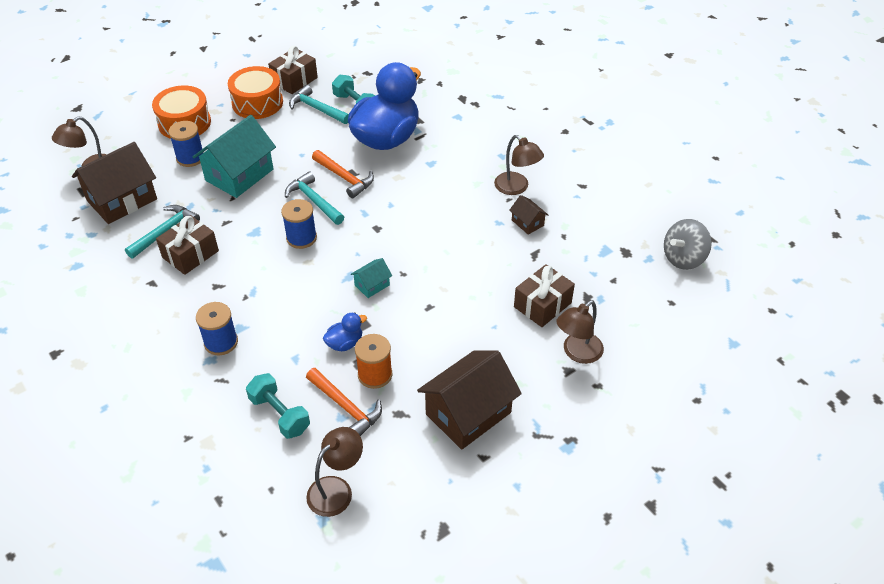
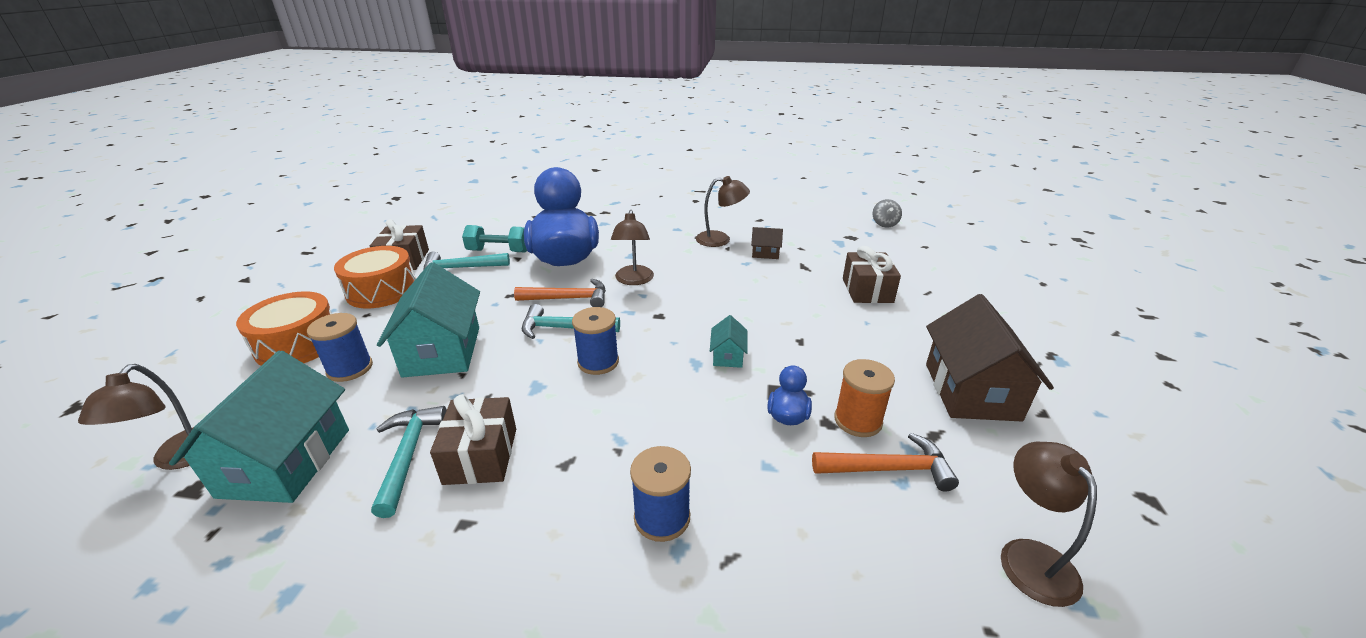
camera: 45 degrees left, 15 degrees down
brown house [72,142,157,224] -> turquoise house [169,351,349,503]
turquoise dumbbell [246,373,310,439] -> none
brown lamp [556,300,604,364] -> brown lamp moved to [611,210,654,285]
grey spinning top [664,219,712,270] -> grey spinning top [873,199,902,228], size x0.64

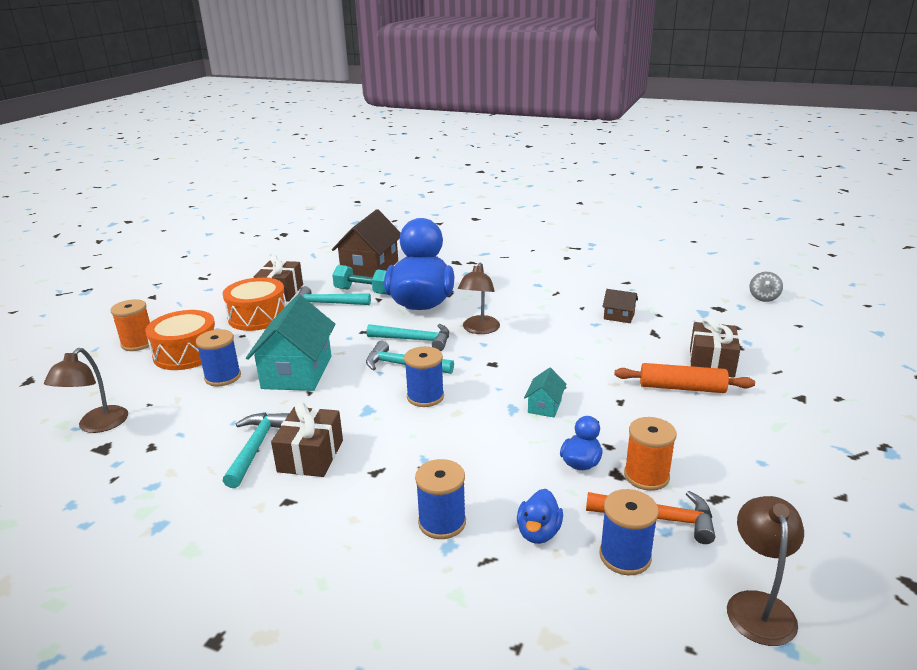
camera: 15 degrees right, 5 degrees down
turquoise house [169,351,349,503] -> none
orange hammer [514,279,606,307] -> turquoise hammer [366,324,449,351]
brown lamp [696,176,750,247] -> none
brown house [926,294,1054,421] -> brown house moved to [332,209,401,277]
none -> orange spool [111,299,151,351]
none -> blue duck [517,489,563,544]
none -> blue spool [599,489,659,575]
none -> orange rolling pin [615,363,755,393]

